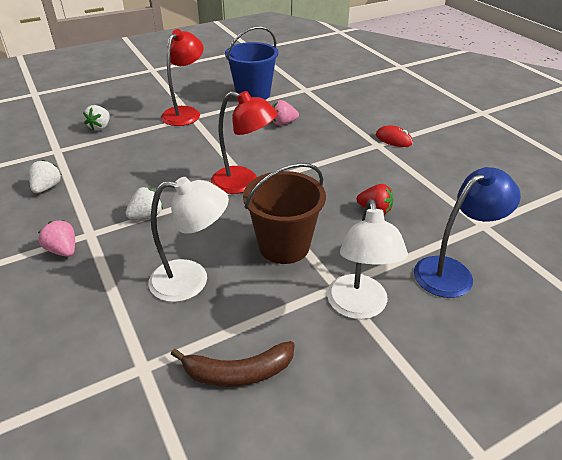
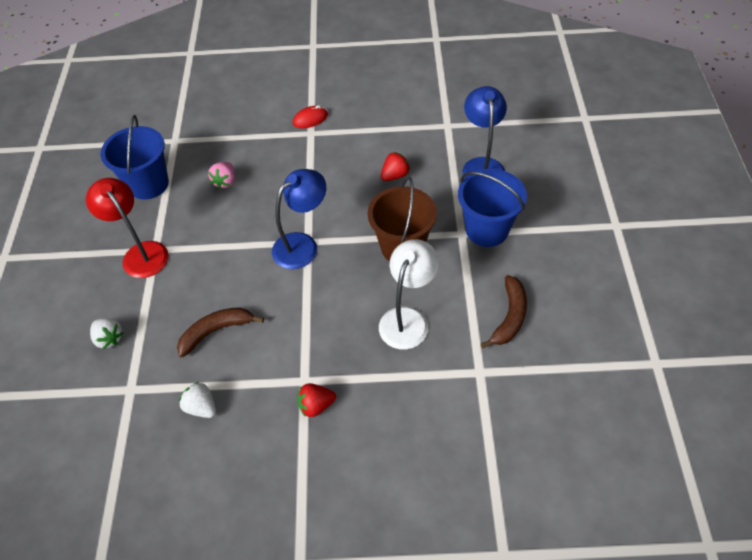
camera: 60 degrees left, 15 degrees up
pink strawberry [38,220,75,257] -> red strawberry [297,383,336,417]
white strawberry [125,187,163,219] -> none
red lamp [211,91,278,194] -> blue lamp [272,169,326,269]
white lamp [327,199,408,319] -> blue bucket [458,169,527,247]
none -> brown banana [177,307,264,358]

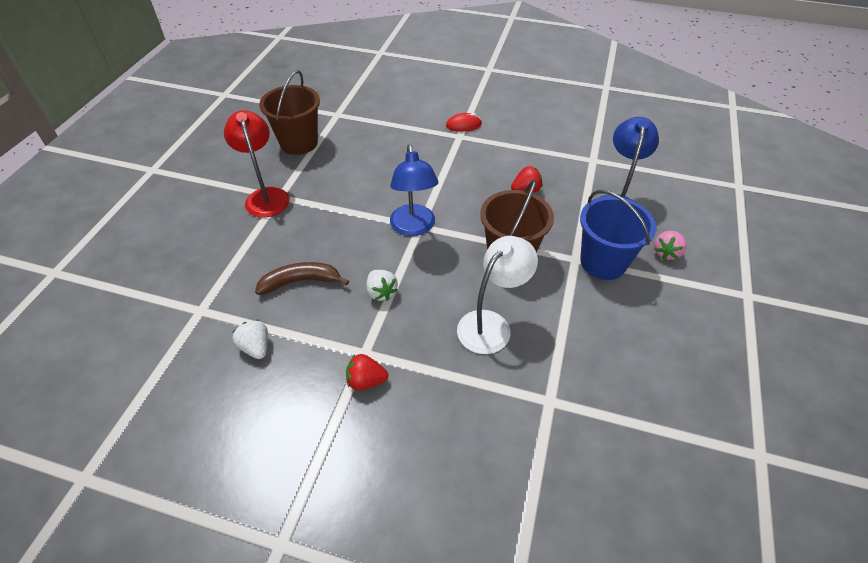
camera: 15 degrees right, 5 degrees down
white strawberry [90,318,123,349] -> white strawberry moved to [366,270,398,301]
blue bucket [101,115,169,200] -> brown bucket [259,70,320,155]
pink strawberry [208,162,235,189] -> pink strawberry moved to [654,231,687,260]
blue lamp [272,169,326,269] -> blue lamp turned 105 degrees clockwise [390,145,439,236]
brown banana [481,275,527,348] -> none

